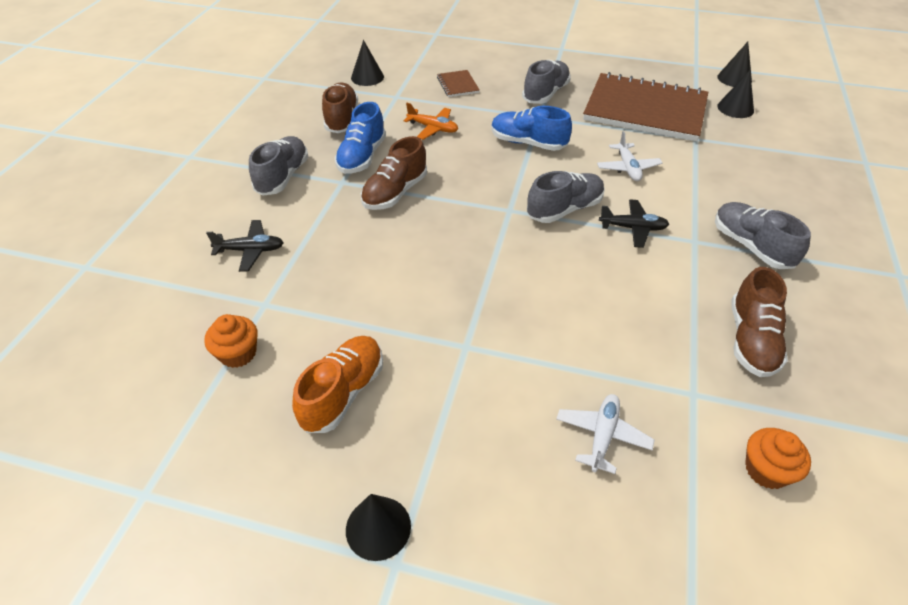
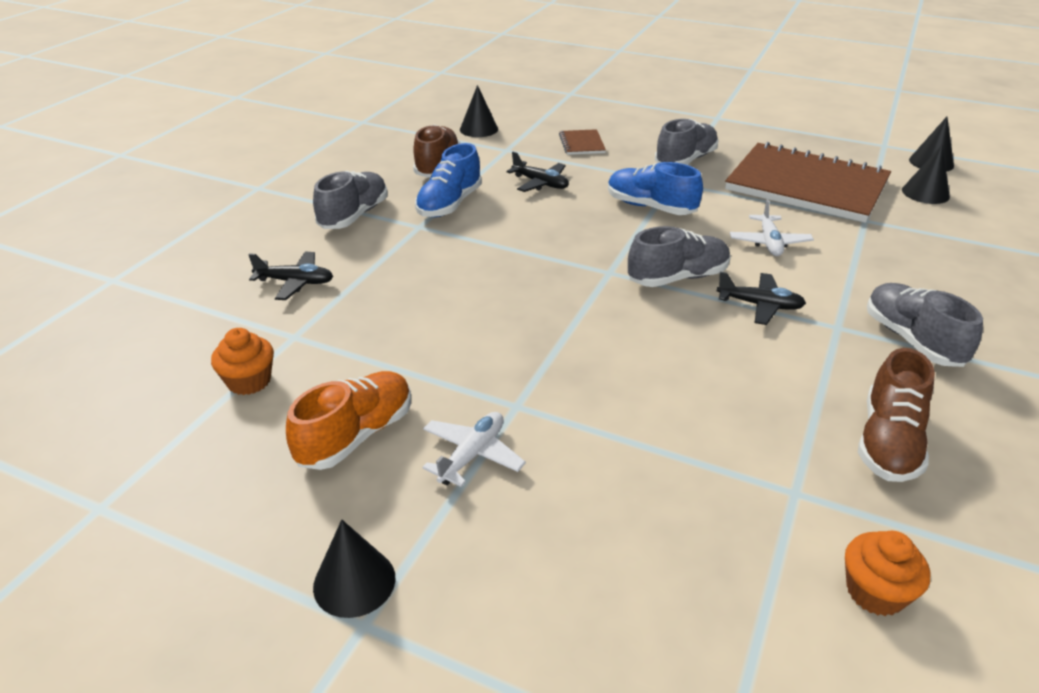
camera: 10 degrees right, 10 degrees down
brown shoe [361,136,427,210] -> none
orange plane [403,103,458,140] -> black plane [506,152,569,192]
white plane [556,394,655,474] -> white plane moved to [422,412,526,487]

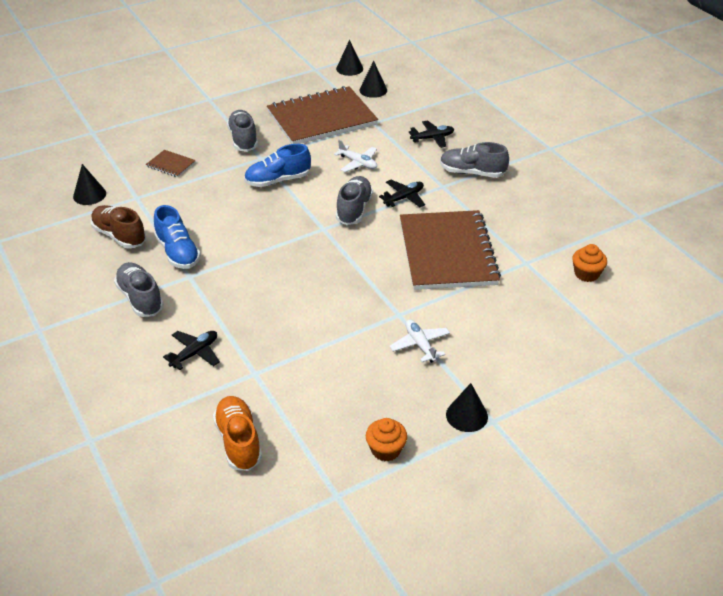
camera: 55 degrees left, 5 degrees up
orange cupcake [211,328,274,395] -> orange cupcake moved to [366,418,407,462]
orange shoe [286,371,411,470] -> orange shoe moved to [213,396,262,471]
black plane [506,152,569,192] -> black plane moved to [409,120,454,148]
brown shoe [858,348,935,482] -> none
none -> brown notebook [400,210,501,290]

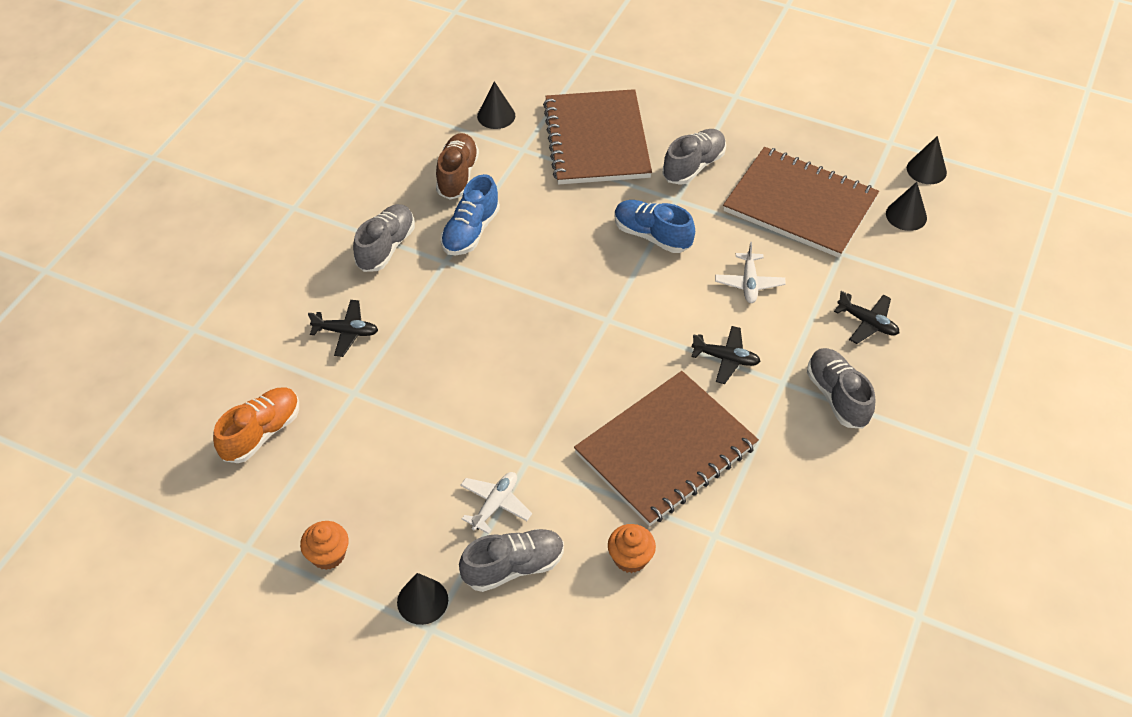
camera: 55 degrees right, 10 degrees up
brown notebook [146,150,196,177] -> brown notebook [543,89,652,184], size x2.48
grey shoe [336,176,373,225] -> grey shoe moved to [459,529,564,592]
orange cupcake [572,244,607,282] -> orange cupcake moved to [608,524,656,573]

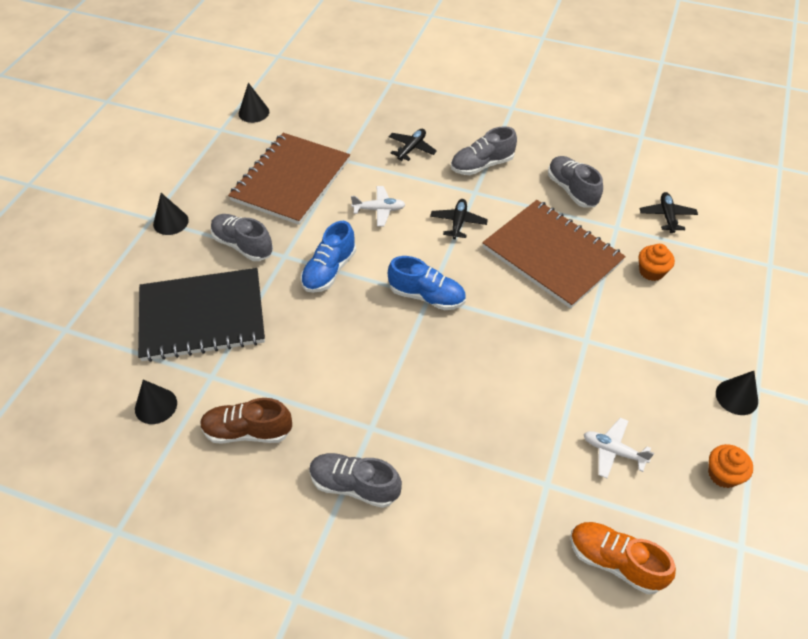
camera: 95 degrees left, 0 degrees up
black plane [308,300,378,357] -> black plane moved to [640,192,698,233]
blue shoe [441,174,500,255] -> blue shoe moved to [388,256,466,310]
grey shoe [459,529,564,592] -> grey shoe moved to [548,156,603,208]
white plane [460,472,532,534] -> white plane moved to [584,418,654,478]
brown notebook [543,89,652,184] -> black notebook [138,268,265,362]
black cone [886,182,927,231] -> black cone moved to [153,193,189,235]

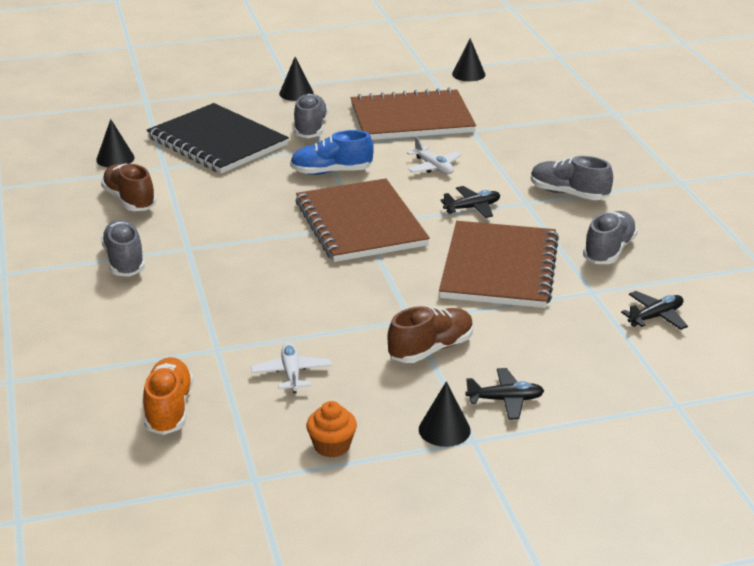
camera: 55 degrees right, 20 degrees down
black plane [388,129,437,161] -> black plane moved to [465,368,544,420]
blue shoe [388,256,466,310] -> brown notebook [296,178,430,262]
orange cupcake [639,244,675,281] -> none
none -> brown shoe [388,306,474,363]

